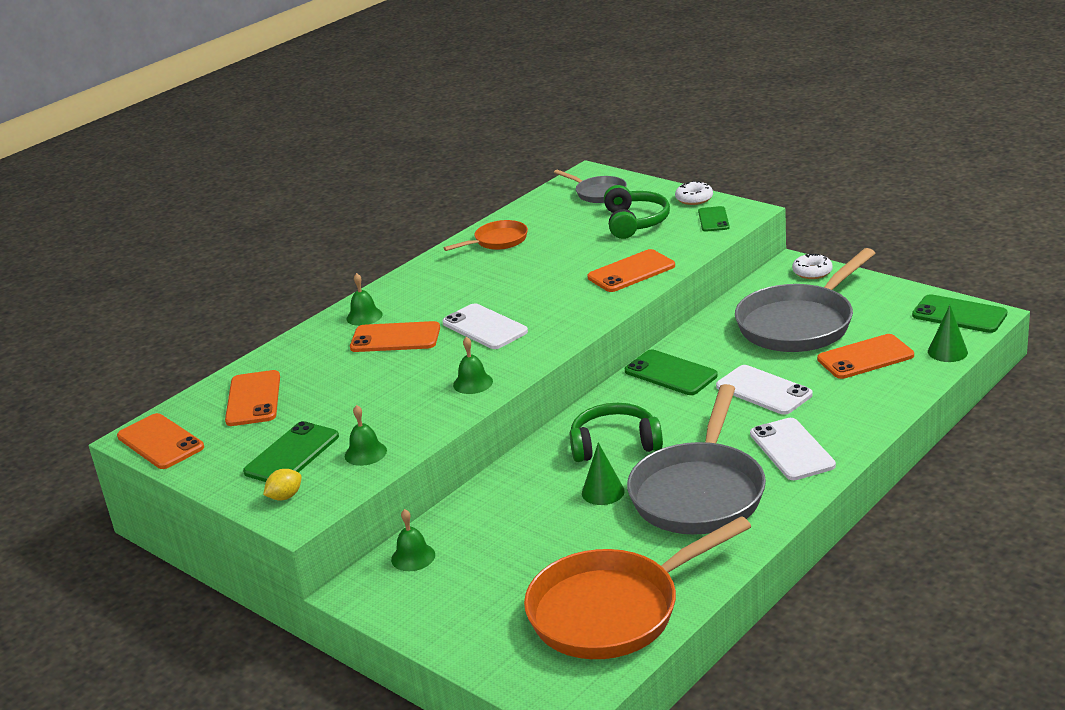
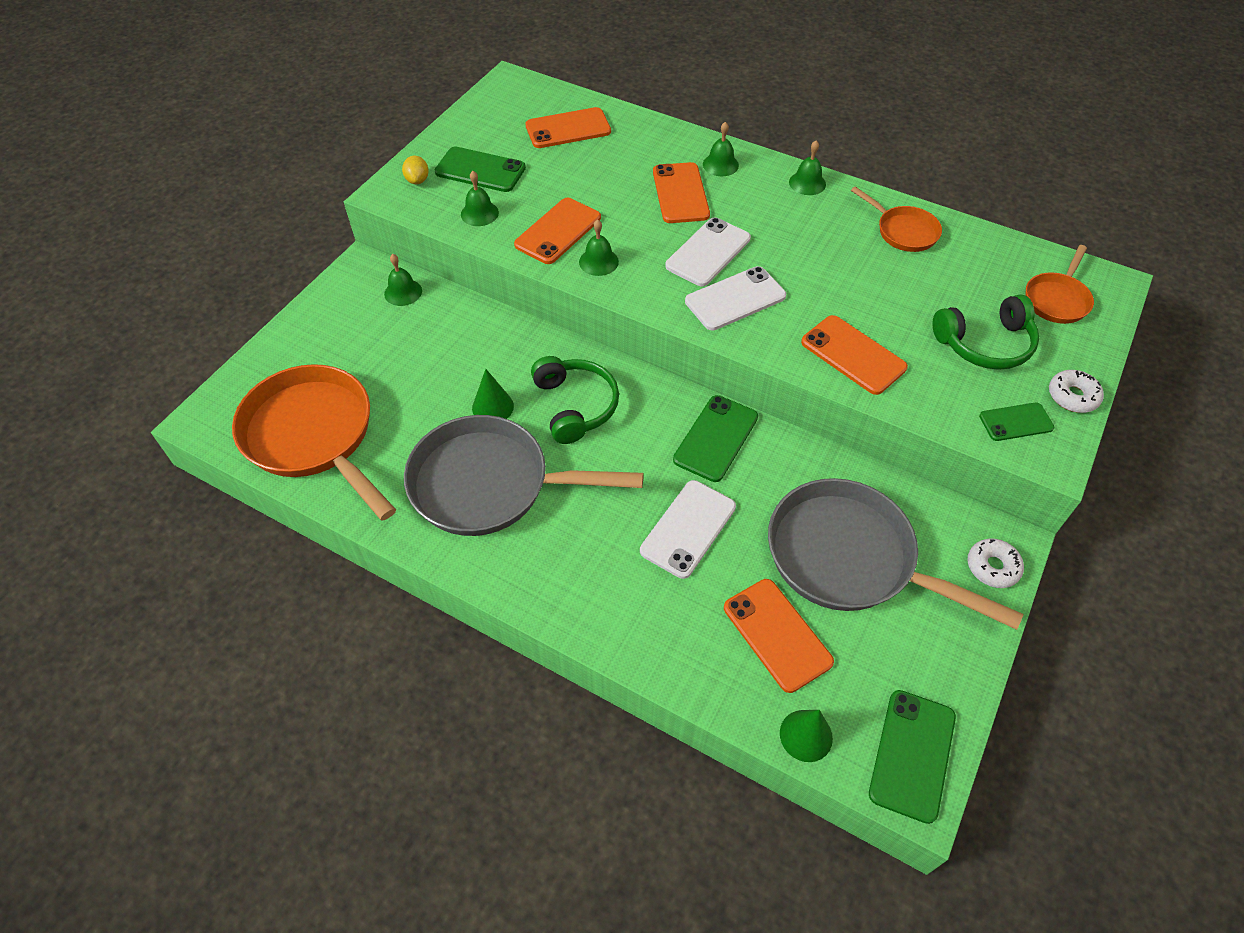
camera: 75 degrees right, 25 degrees up
orange phone [117,413,204,469] -> orange phone moved to [514,198,601,264]
yellow lemon [263,469,302,500] -> yellow lemon turned 45 degrees clockwise [402,156,429,184]
grey pan [554,170,627,203] -> orange pan [1025,245,1094,324]
white phone [750,418,836,480] -> white phone moved to [685,266,786,330]
none -> green bell [789,140,826,195]

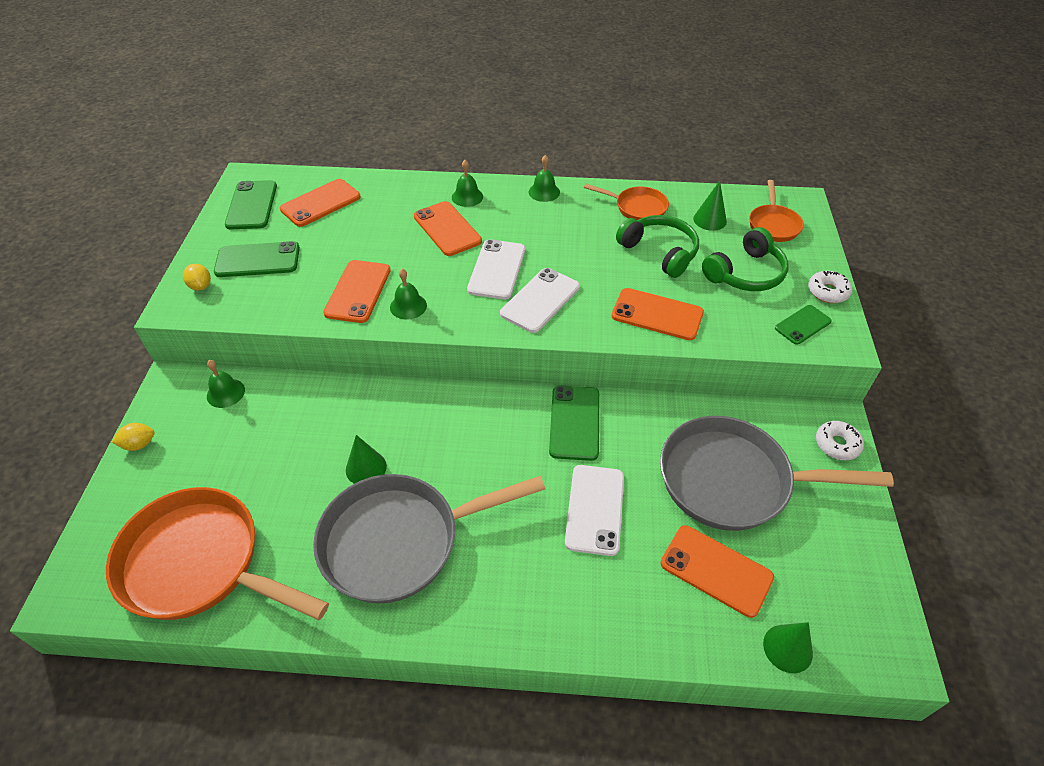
camera: 25 degrees left, 5 degrees down
green bell [461,171,499,226] -> none
green headphones [531,356,619,444] -> green headphones moved to [616,215,699,278]
green phone [869,690,956,824] -> green phone moved to [225,180,277,229]
none -> yellow lemon [112,423,155,451]
none -> green cone [693,181,727,231]

